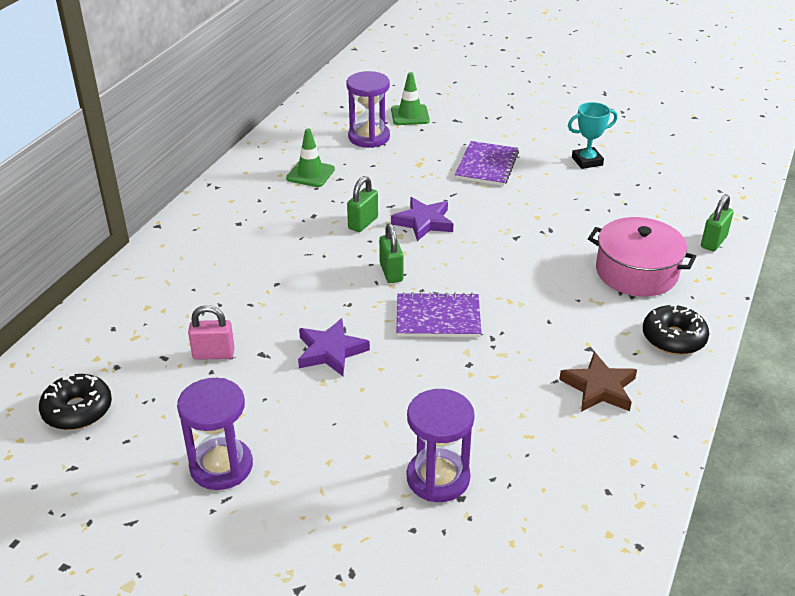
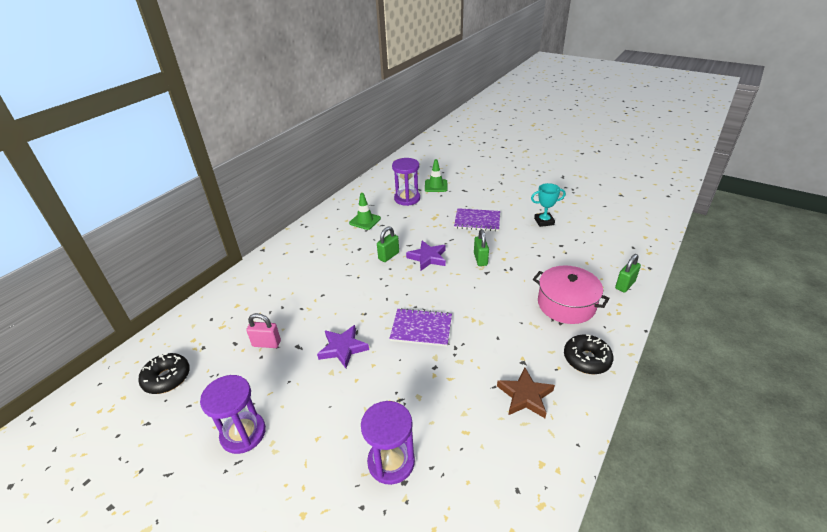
camera: 10 degrees right, 0 degrees up
green padlock [379,223,404,283] -> green padlock moved to [474,229,489,266]
purple notebook [455,141,519,186] -> purple notebook turned 75 degrees clockwise [454,208,500,231]

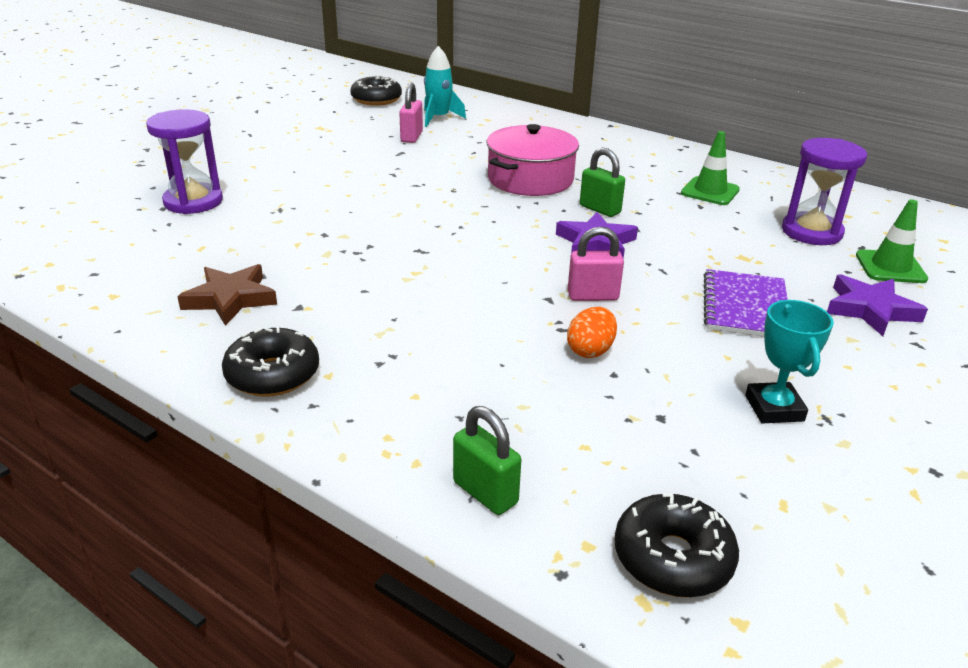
camera: 90 degrees right, 5 degrees down
purple hourglass [200,375,266,454] -> none
purple star [317,325,369,368] -> purple star moved to [827,274,928,336]
purple notebook [389,308,452,346] -> none
green padlock [474,229,489,266] -> pink padlock [568,226,624,301]
pink pot [533,266,610,324] -> pink pot moved to [487,124,579,196]
none -> turquoise rocket [424,46,466,127]
none -> orange egg [567,307,617,358]
none -> black donut [614,493,739,598]

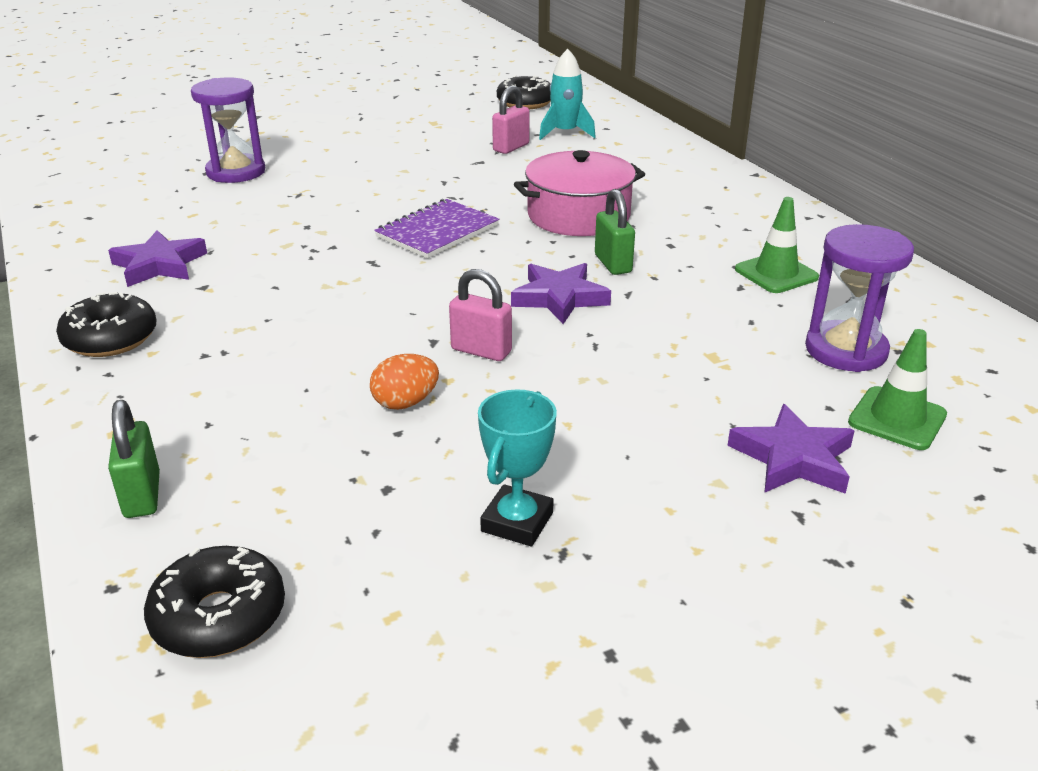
camera: 30 degrees right, 0 degrees up
brown star [177,264,277,326] -> purple star [108,230,207,287]
purple notebook [704,269,788,337] -> purple notebook moved to [374,199,499,259]

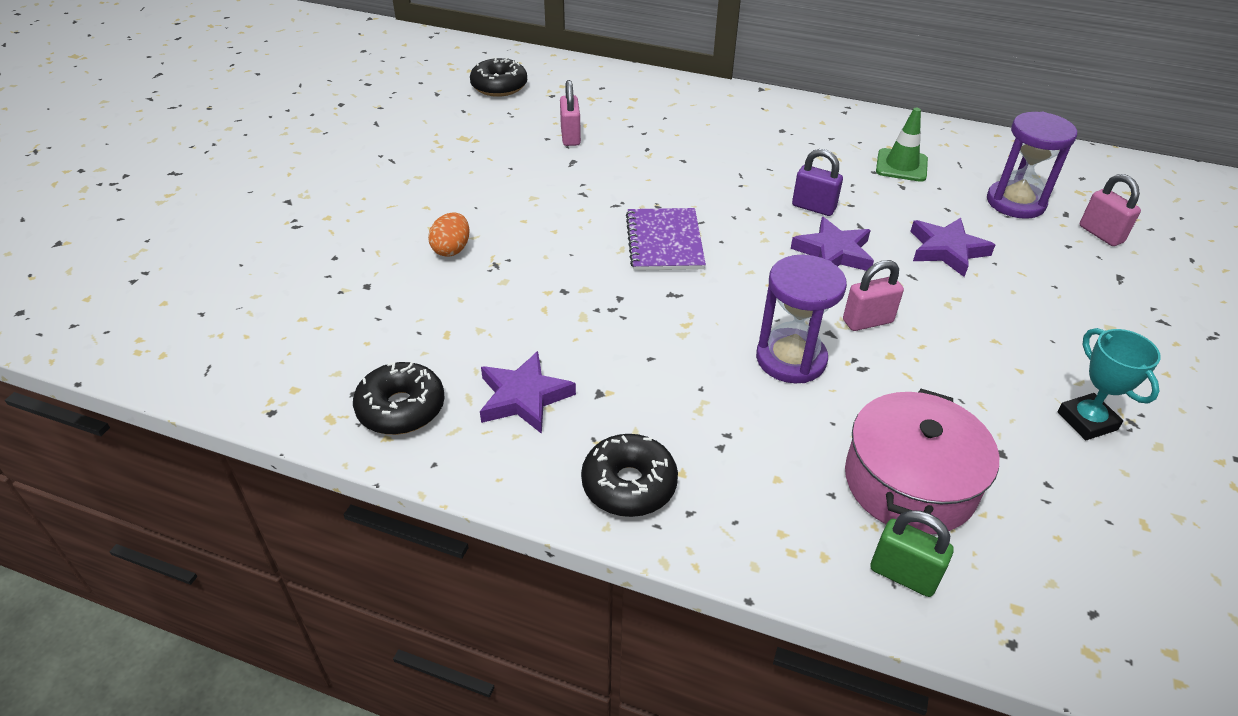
camera: 45 degrees left, 10 degrees up
black donut [144,546,285,658] -> black donut moved to [353,362,445,435]
purple hourglass [191,77,265,183] -> purple hourglass moved to [756,255,847,383]
orange egg [370,354,439,410] -> orange egg moved to [428,212,469,257]
pink pot [514,150,645,236] -> pink pot moved to [845,389,999,534]
turquoise rocket [539,49,596,140] -> none
green padlock [595,189,635,275] -> purple padlock [792,149,843,216]
purple star [727,404,855,494] -> purple star moved to [910,218,995,277]
green traffic cone [848,329,947,450] -> pink padlock [1080,174,1141,246]

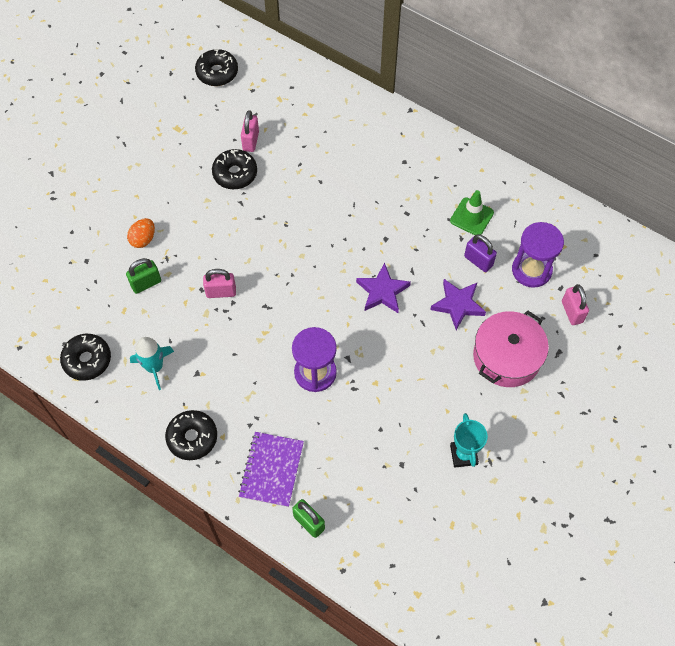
camera: 15 degrees right, 20 degrees up
purple star [480,351,576,434] -> turquoise rocket [130,337,174,390]
purple notebook [626,208,706,271] -> purple notebook moved to [238,432,304,507]
purple padlock [792,149,843,216] -> purple padlock moved to [464,234,497,272]
pink padlock [843,260,904,331] -> pink padlock moved to [203,269,236,298]
pink pot [845,389,999,534] -> pink pot moved to [473,311,549,387]
none -> green padlock [126,258,161,294]
none -> black donut [212,149,257,189]

